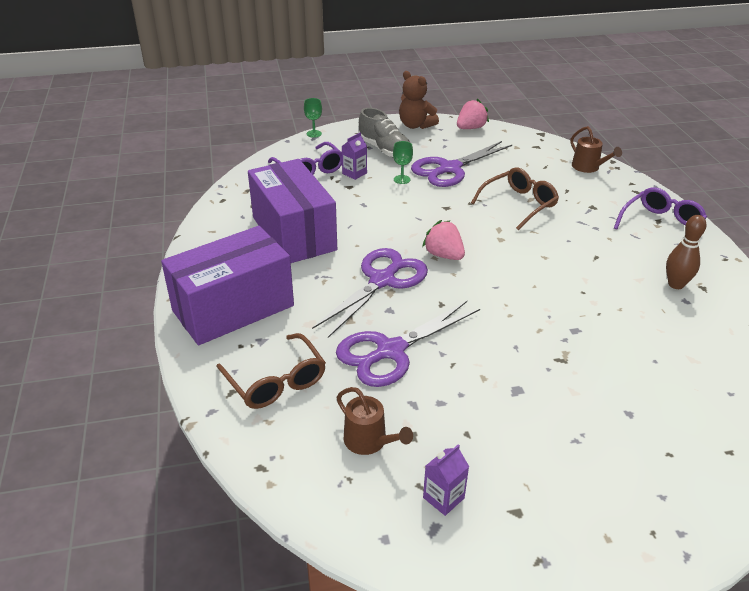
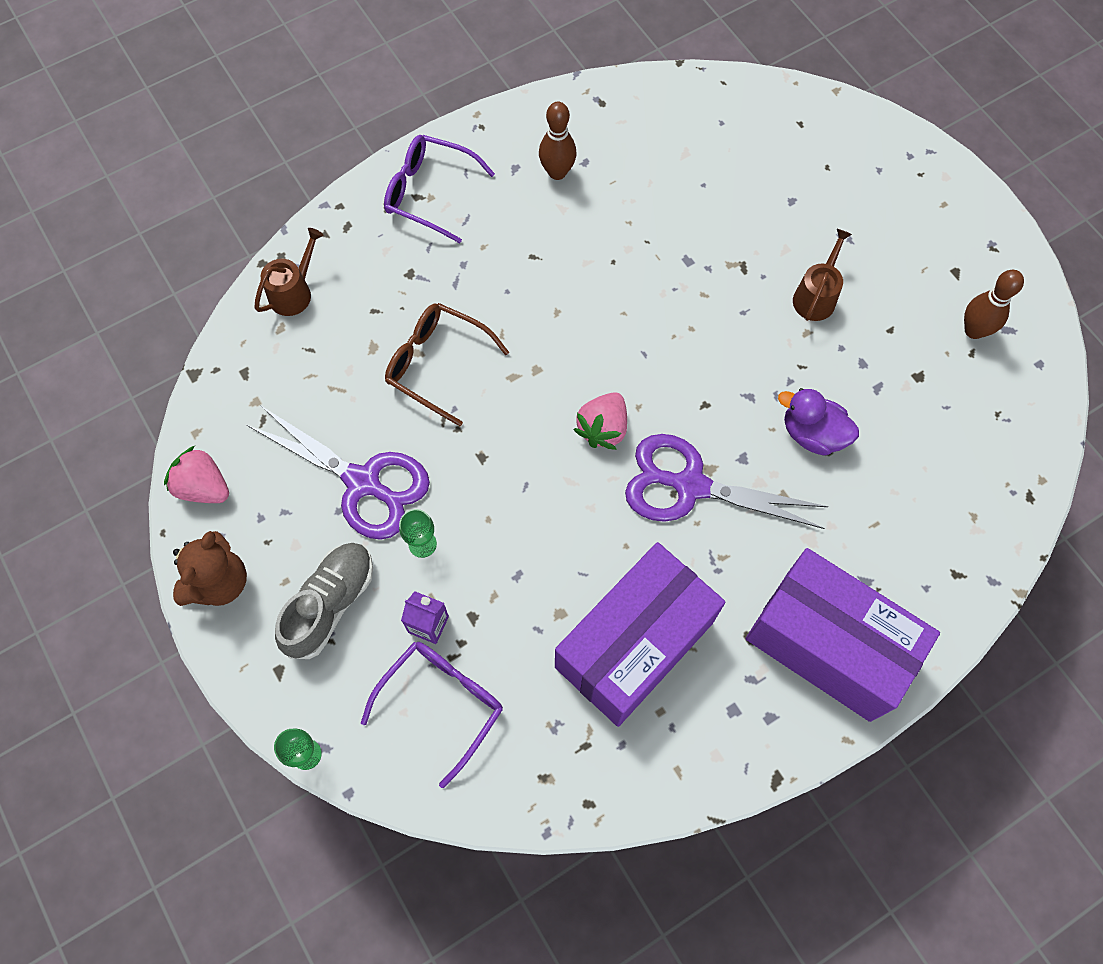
camera: 110 degrees left, 30 degrees up
brown glasses [216,333,326,409] -> none
purple scissors [336,301,480,387] -> purple duck [778,388,859,456]
brown watering can [336,387,413,455] -> brown watering can moved to [793,229,852,321]
purple carton [423,444,469,516] -> brown bowling pin [964,270,1024,339]

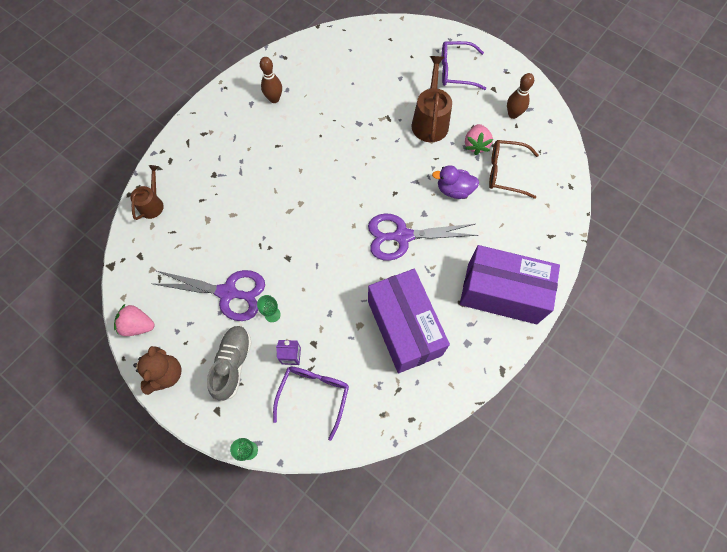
camera: 20 degrees left, 0 degrees up
purple glasses [384,135,495,243] -> purple glasses moved to [442,41,486,90]
brown glasses [385,303,509,426] -> brown glasses moved to [489,140,539,199]
purple box [555,542,726,727] -> purple box turned 45 degrees counterclockwise [368,269,450,373]
pink strawberry [573,392,627,450] -> pink strawberry moved to [465,124,493,155]
brown watering can [793,229,852,321] -> brown watering can [411,56,452,142], size x1.63

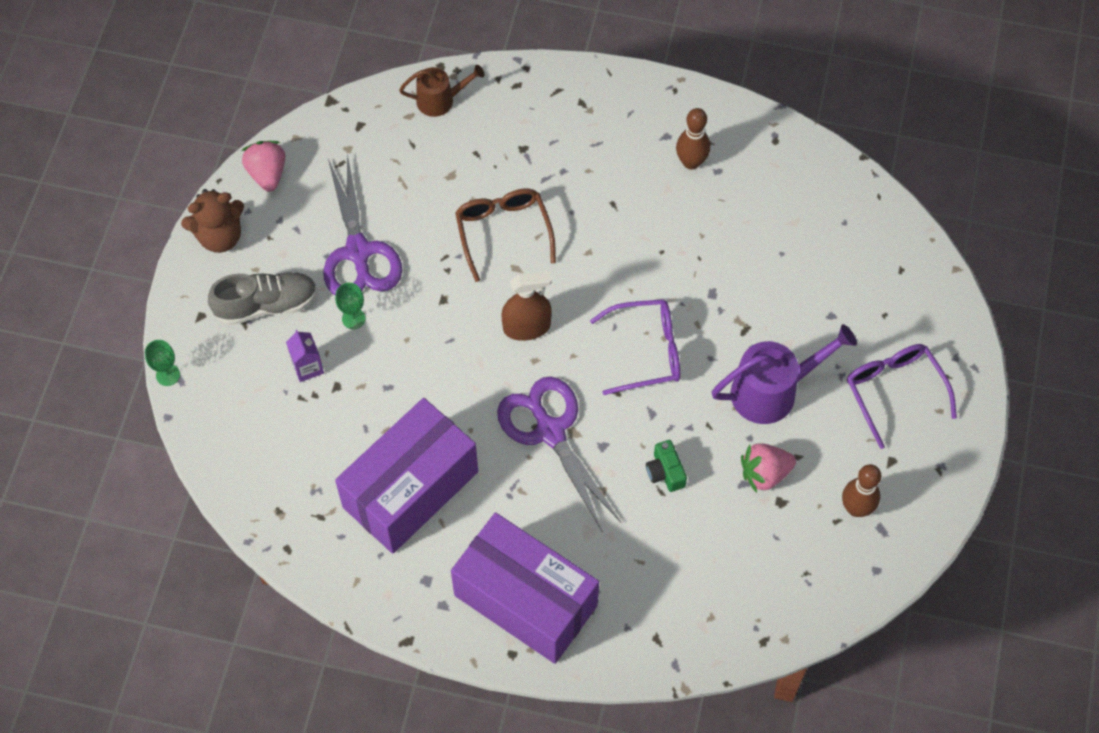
camera: 65 degrees right, 5 degrees down
purple glasses [273,367,349,441] -> purple glasses moved to [590,299,680,395]
brown watering can [411,56,452,142] -> purple watering can [712,324,857,424]
purple duck [432,165,479,199] -> green camera [646,440,687,492]
purple box [460,245,560,324] -> purple box turned 45 degrees counterclockwise [451,513,599,664]
brown glasses [489,140,539,199] -> brown glasses moved to [455,189,556,282]
none -> brown spray bottle [502,271,552,341]

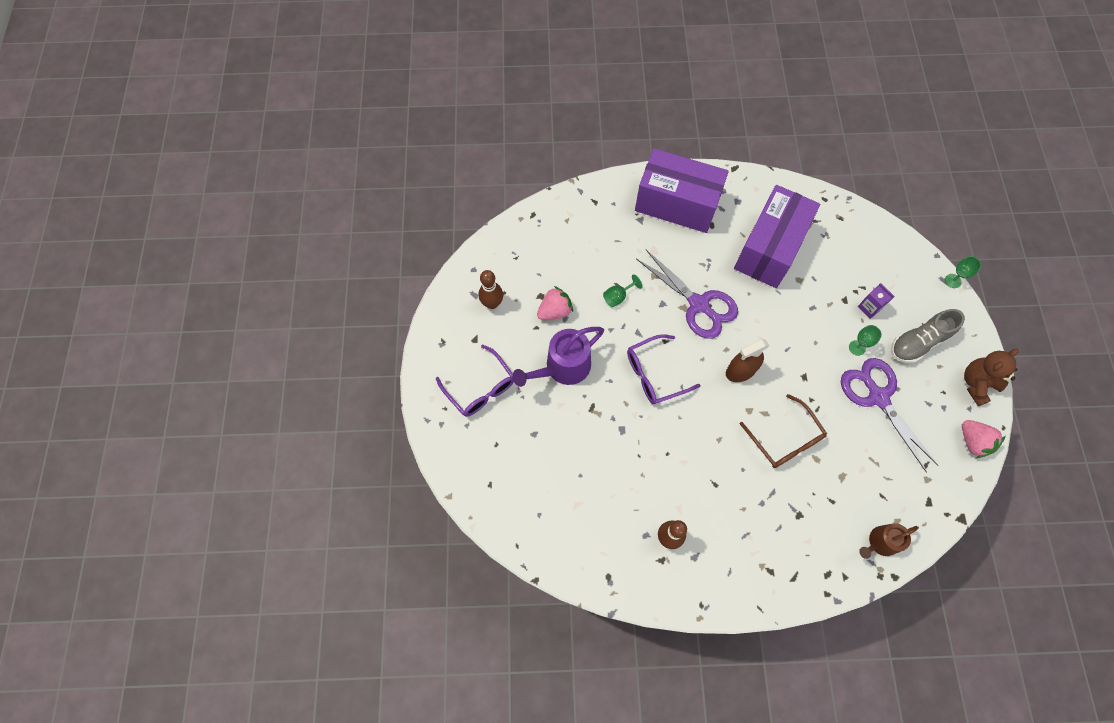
camera: 165 degrees right, 5 degrees up
green camera [646,440,687,492] -> green goblet [603,274,642,307]

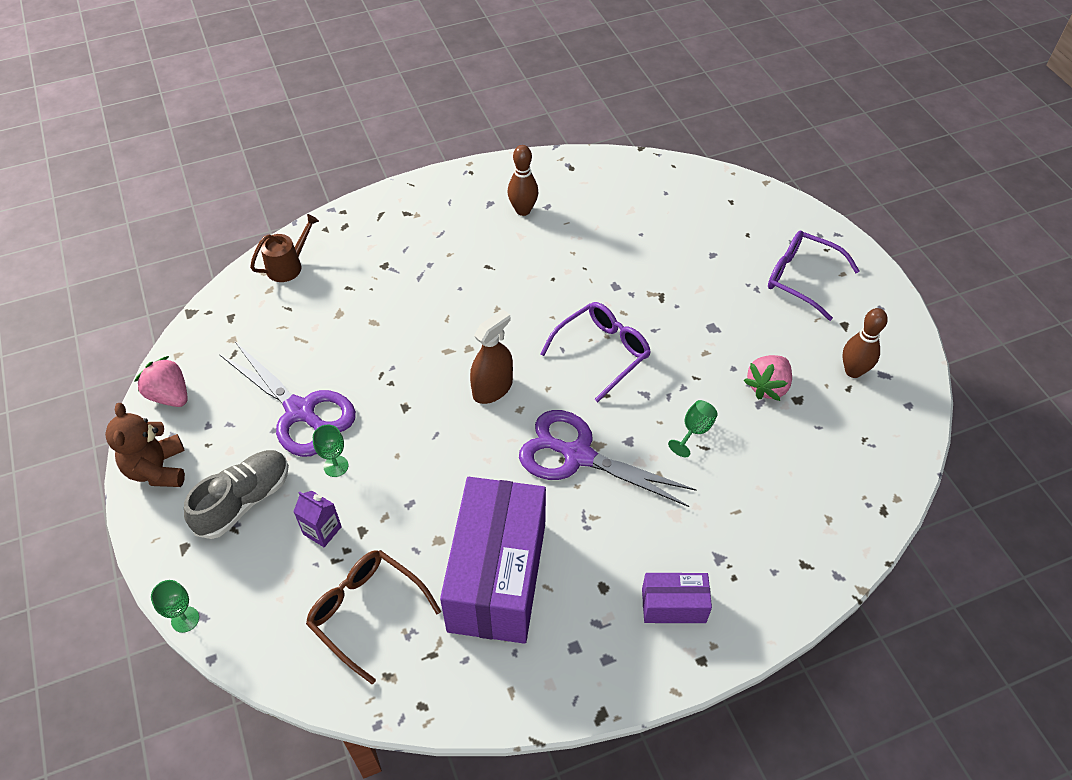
camera: 160 degrees right, 15 degrees down
purple watering can [513,327,604,387] -> none
purple box [635,148,729,233] -> purple box [642,573,712,623], size x0.46
brown glasses [740,394,827,468] -> brown glasses moved to [306,550,441,684]
brown teddy bear [964,348,1019,406] -> brown teddy bear turned 135 degrees clockwise [105,403,185,487]

